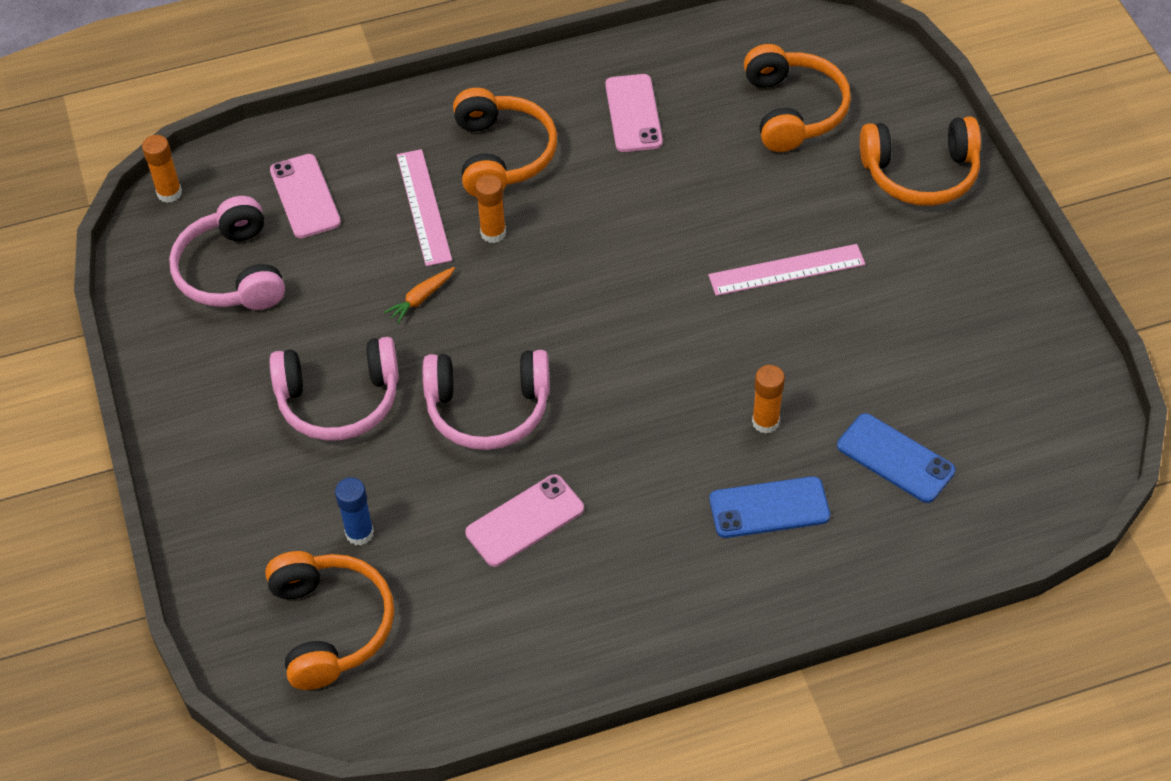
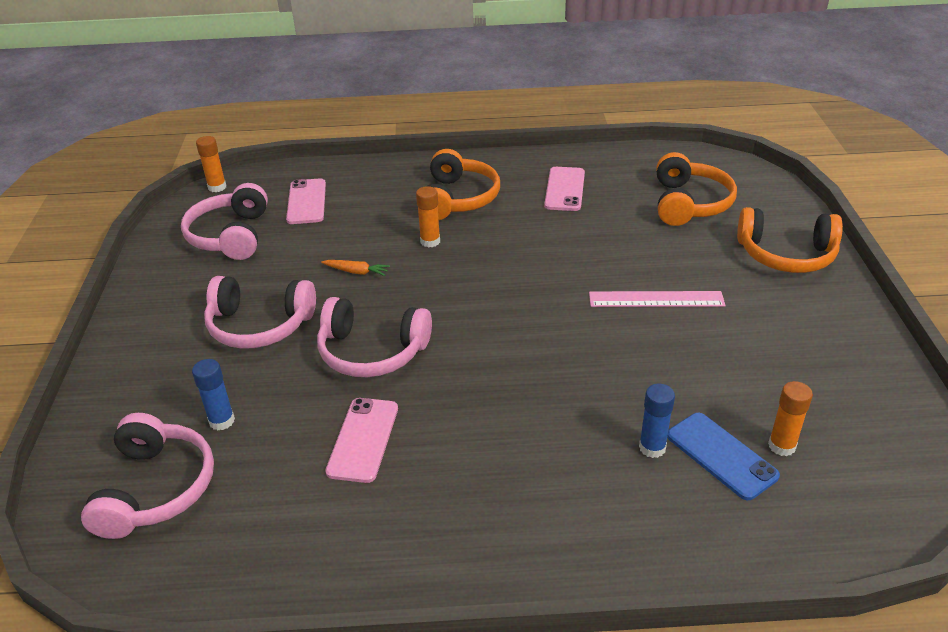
camera: 15 degrees right, 15 degrees down
orange headphones [265,551,394,690] -> pink headphones [81,413,214,539]
orange carrot [384,267,455,324] -> orange carrot turned 135 degrees counterclockwise [321,260,390,276]
pink ruler [397,149,452,266] -> none
pink phone [465,475,584,567] -> pink phone turned 60 degrees counterclockwise [325,398,398,483]
blue phone [709,476,830,538] -> none
orange glue stick [752,365,785,434] -> orange glue stick moved to [768,381,813,456]
none -> blue glue stick [639,384,675,458]

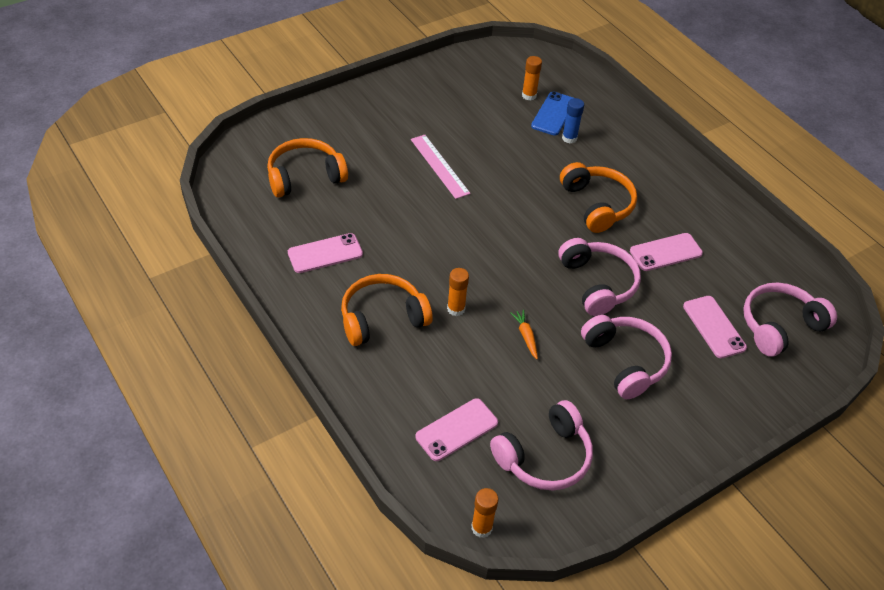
camera: 125 degrees left, 10 degrees up
blue glue stick [192,359,235,430] -> pink phone [683,296,747,358]
orange headphones [737,207,843,273] -> orange headphones moved to [560,162,637,233]

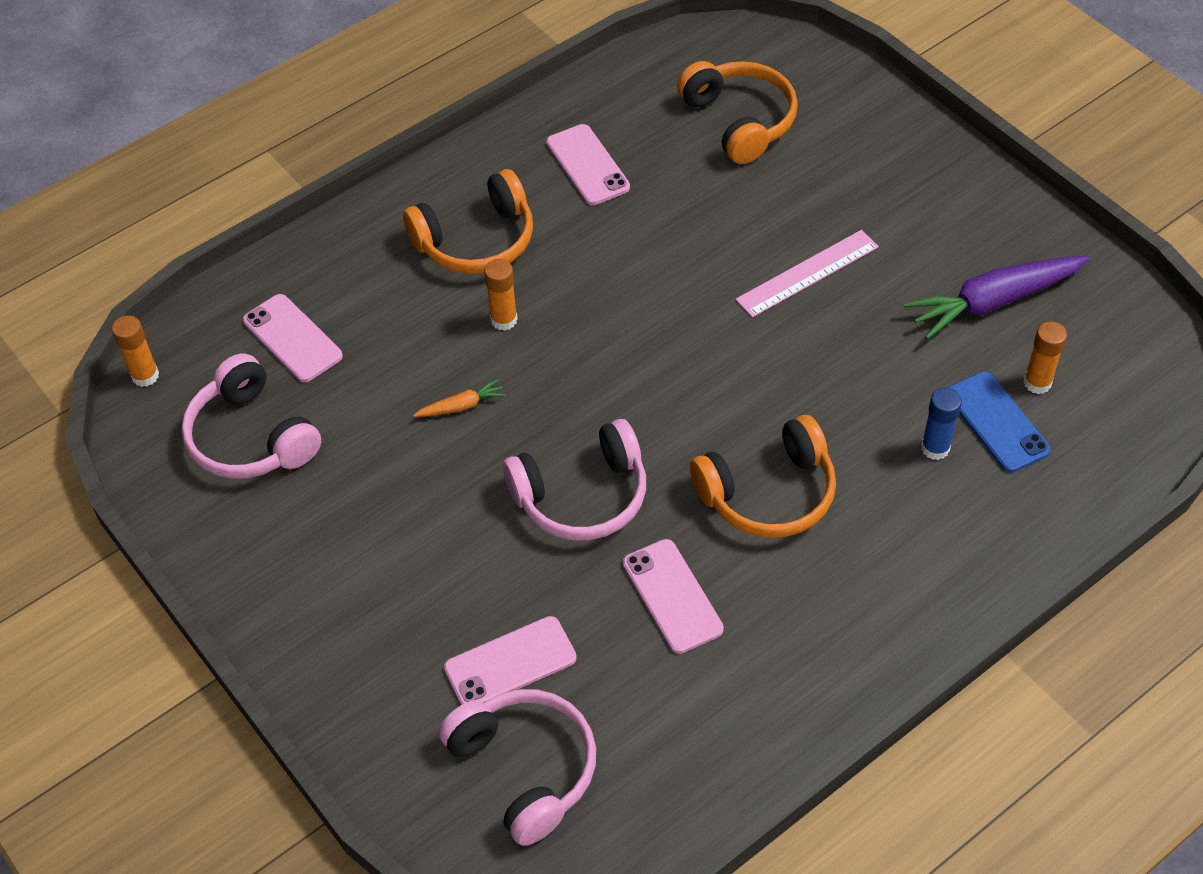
camera: 90 degrees right, 5 degrees up
orange headphones [341,274,433,346] -> orange headphones turned 90 degrees clockwise [403,169,533,274]
blue phone [531,92,573,136] -> blue phone turned 45 degrees clockwise [948,371,1051,472]
pink headphones [581,315,672,399] -> none
none -> purple carrot [904,256,1089,339]

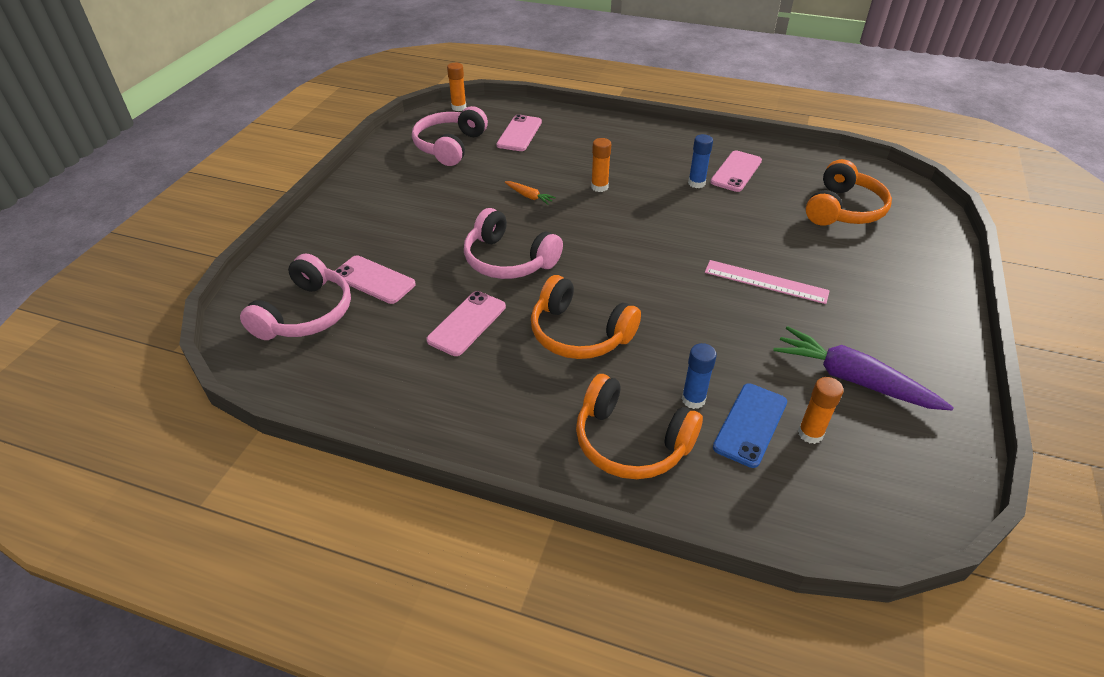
camera: 55 degrees right, 10 degrees down
orange headphones [403,169,533,274] -> orange headphones moved to [576,374,703,479]
none -> blue glue stick [688,134,713,188]

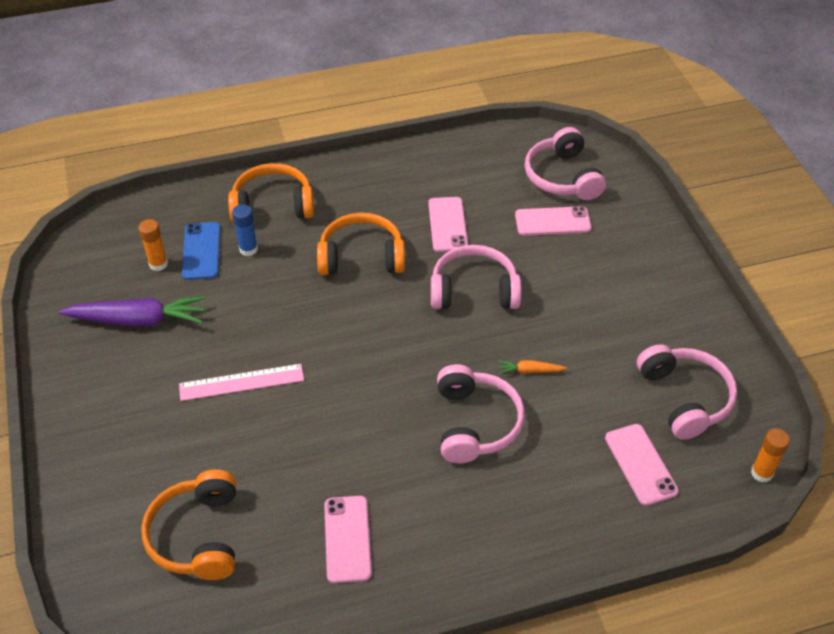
camera: 145 degrees right, 5 degrees up
orange glue stick [591,138,611,192] -> pink headphones [437,364,525,463]
blue glue stick [688,134,713,188] -> none

